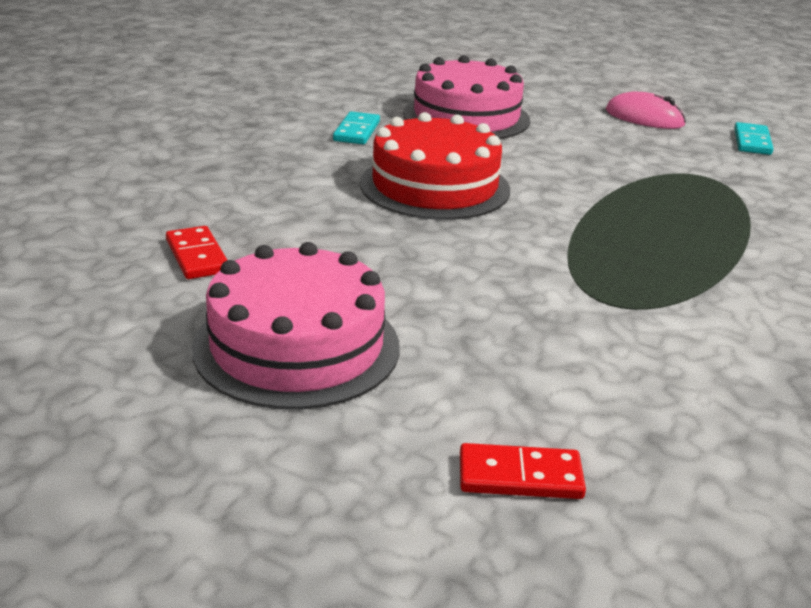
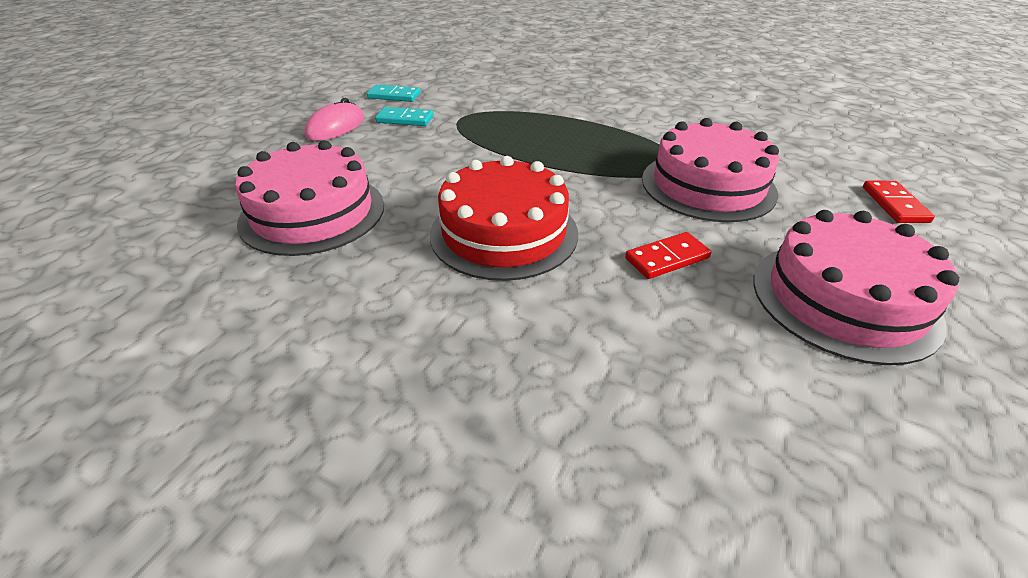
camera: 90 degrees left, 10 degrees up
red domino [166,226,227,279] -> red domino moved to [625,232,712,279]
turquoise domino [333,111,380,144] -> turquoise domino moved to [375,107,434,126]
none -> pink cake [642,118,779,222]

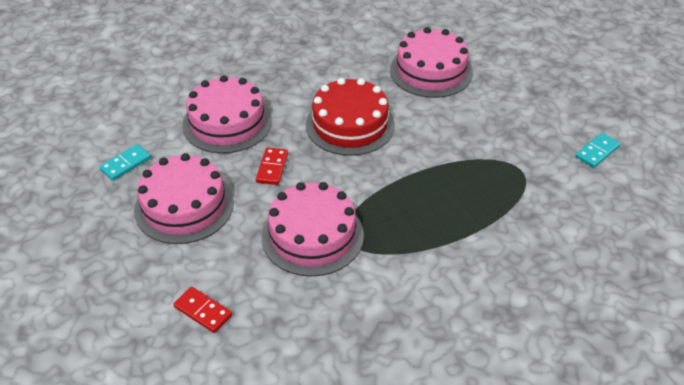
camera: 125 degrees right, 5 degrees up
pink mouse [304,98,364,141] -> none
turquoise domino [375,107,434,126] -> turquoise domino moved to [99,144,151,181]
none -> pink cake [182,75,272,153]

